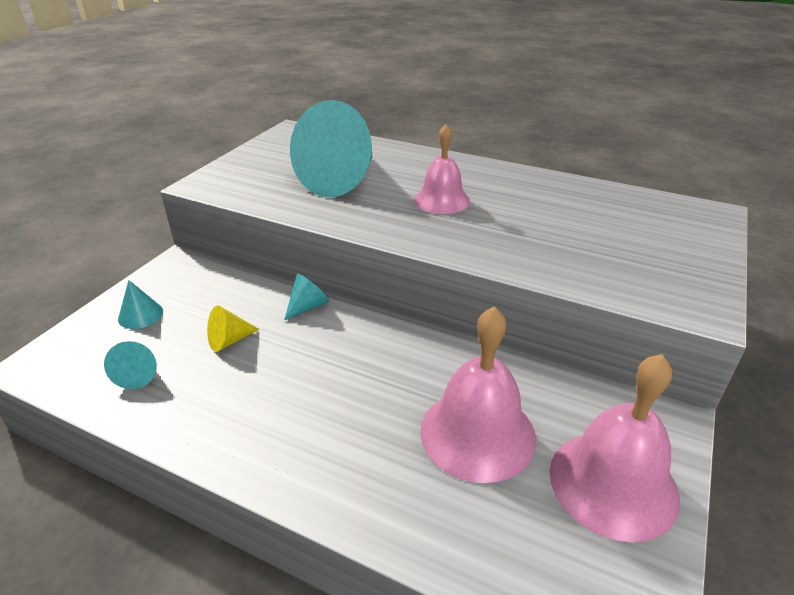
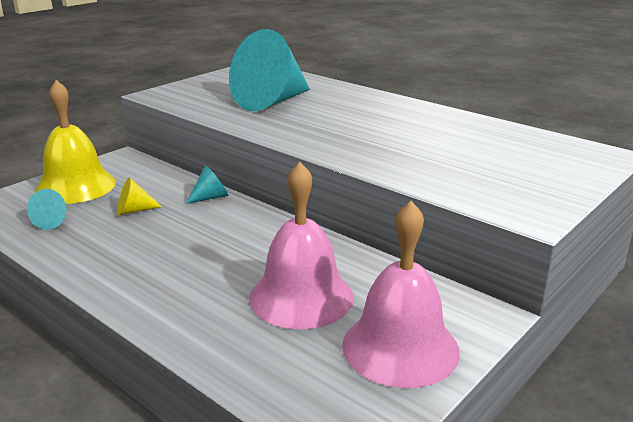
camera: 15 degrees right, 10 degrees down
turquoise cone [118,280,163,329] -> yellow bell [35,80,116,204]
pink bell [414,124,470,214] -> none

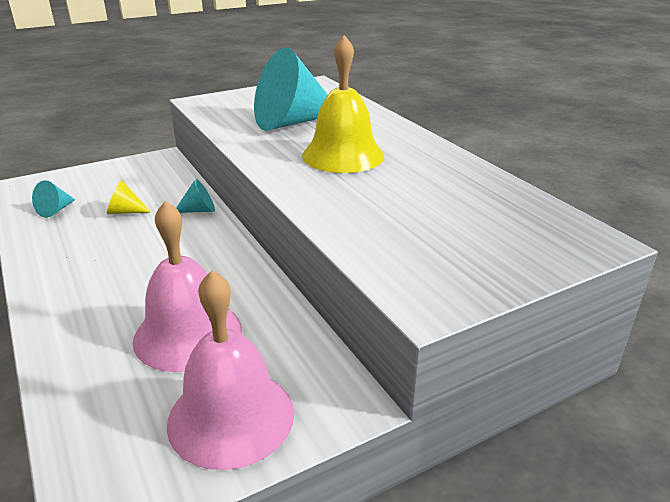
camera: 20 degrees right, 5 degrees up
yellow bell [35,80,116,204] -> yellow bell moved to [302,35,384,173]

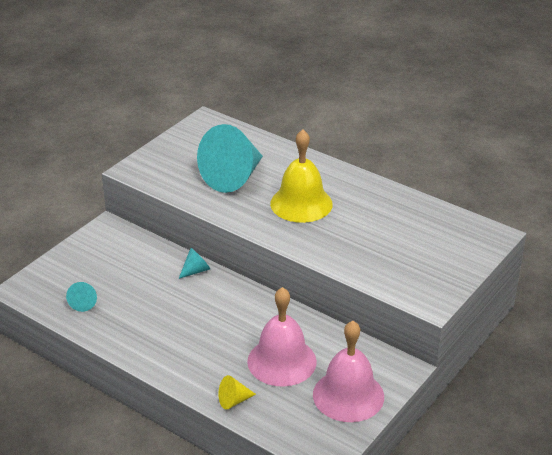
camera: 25 degrees left, 5 degrees up
yellow cone [107,180,151,214] -> yellow cone moved to [218,375,256,410]

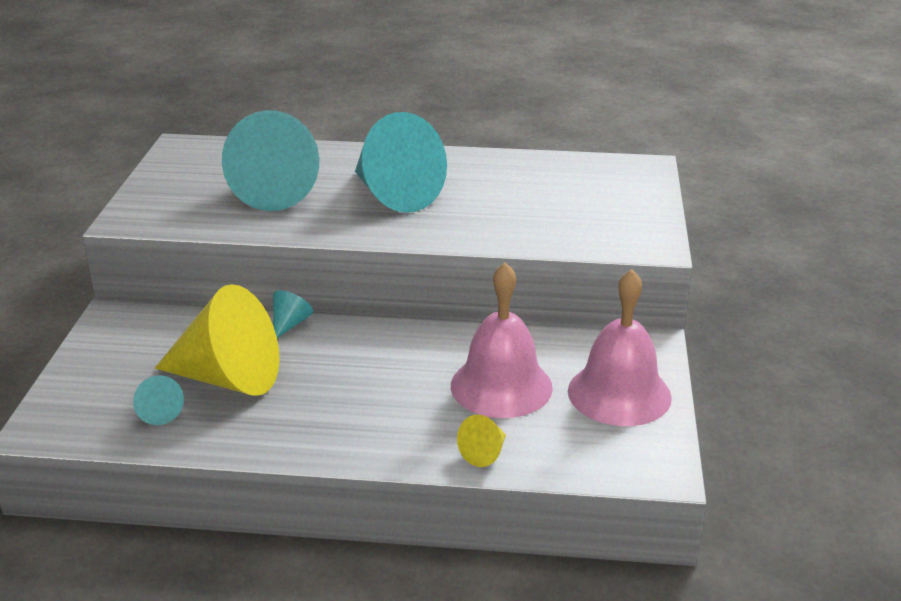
camera: 30 degrees left, 5 degrees down
yellow bell [270,129,333,223] -> turquoise cone [355,112,447,213]
none -> yellow cone [155,284,279,396]

